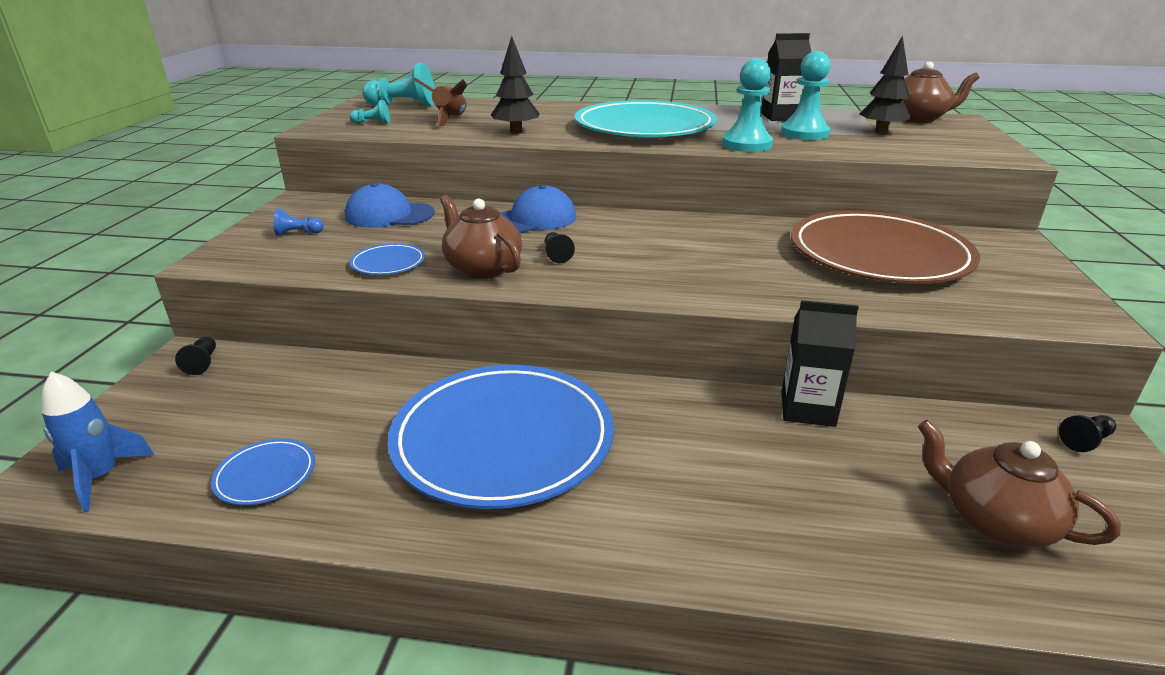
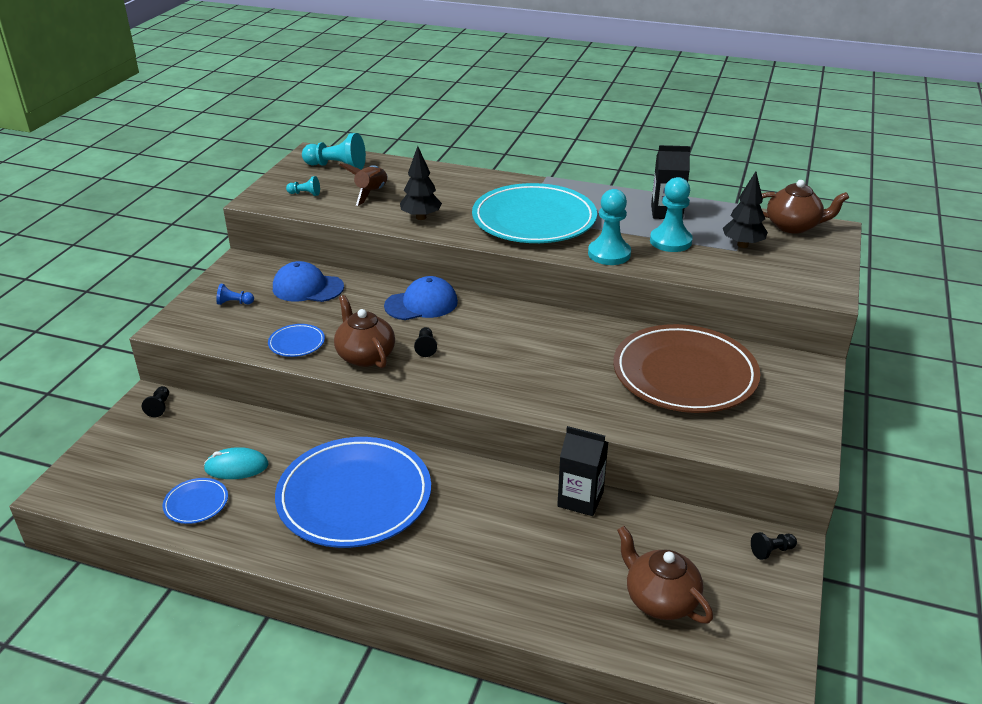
camera: 10 degrees right, 5 degrees up
blue rocket [41,371,154,512] -> none
none -> turquoise mouse [204,447,269,479]

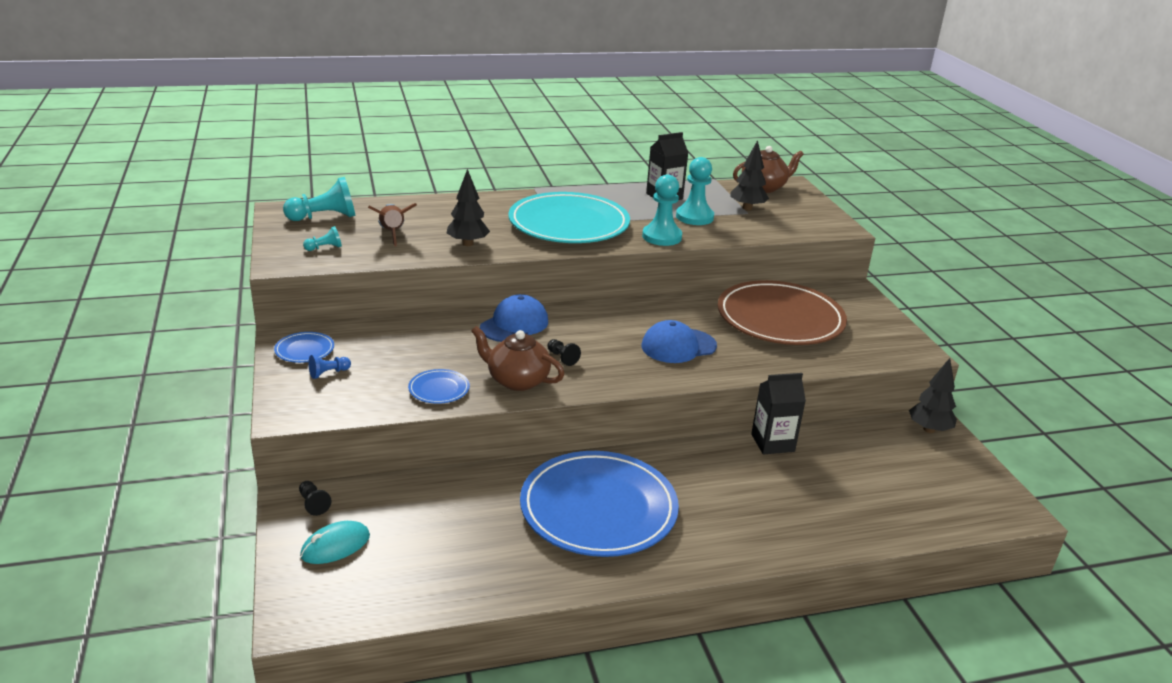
camera: 35 degrees left, 5 degrees down
blue plate [163,478,228,524] -> blue plate moved to [274,332,334,363]
turquoise mouse [204,447,269,479] -> turquoise mouse moved to [300,521,370,564]
blue cap [273,261,344,302] -> blue cap moved to [642,320,717,363]
brown teapot [617,526,713,623] -> none
black pawn [751,532,797,560] -> black tree [909,358,957,433]

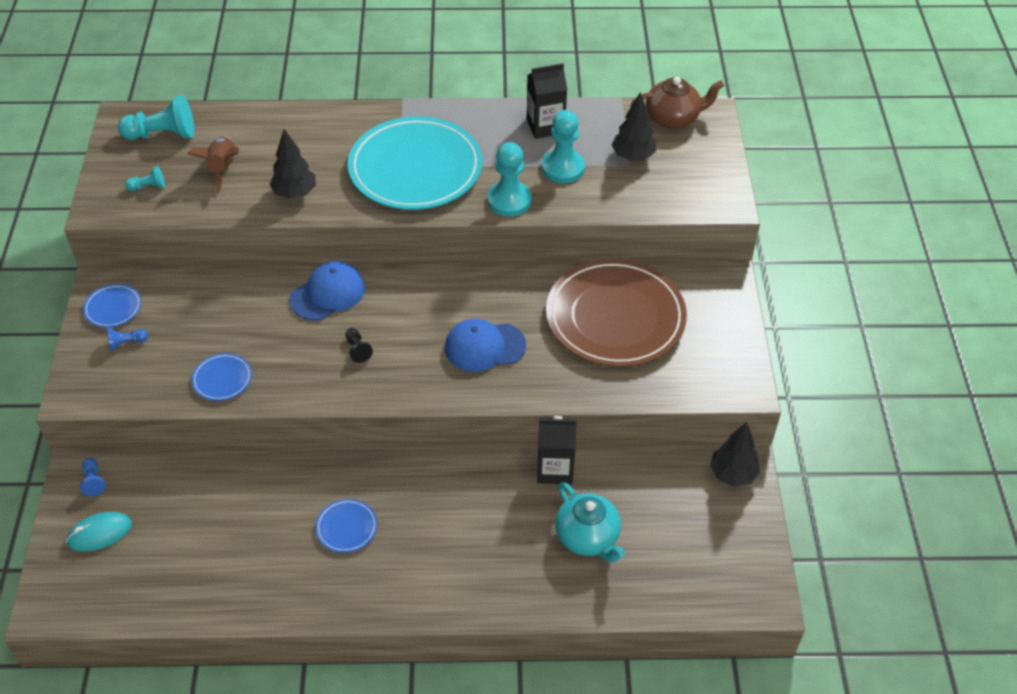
camera: 15 degrees right, 20 degrees up
black pawn [299,481,332,516] -> blue pawn [80,458,106,496]
brown teapot [471,326,564,391] -> none
blue plate [520,451,679,557] -> blue plate [315,499,377,553], size x0.41
none -> turquoise teapot [555,482,625,563]

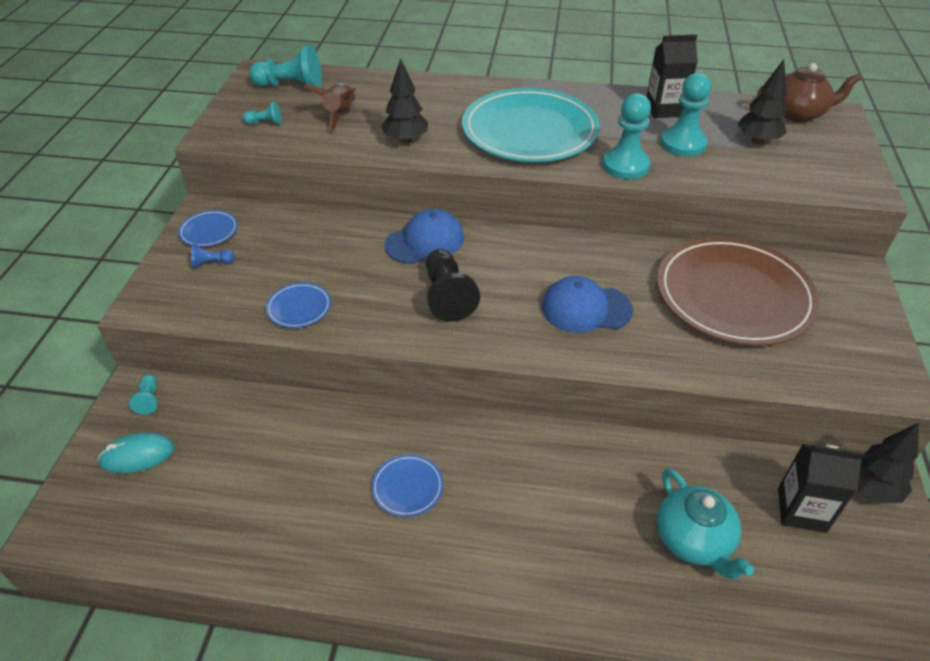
camera: 10 degrees right, 5 degrees down
blue pawn [80,458,106,496] -> turquoise pawn [129,374,158,415]
black pawn [346,328,373,363] -> black pawn [426,249,480,322], size x2.00
black carton [537,416,577,484] -> black carton moved to [778,444,865,533]

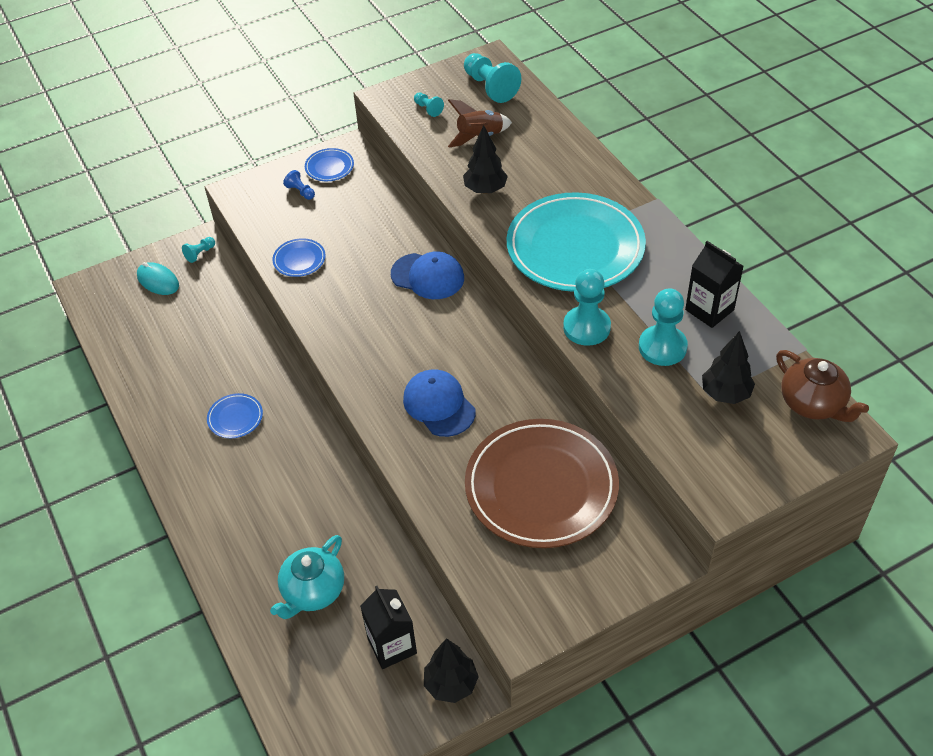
camera: 55 degrees right, 5 degrees up
black pawn [426,249,480,322] -> none

